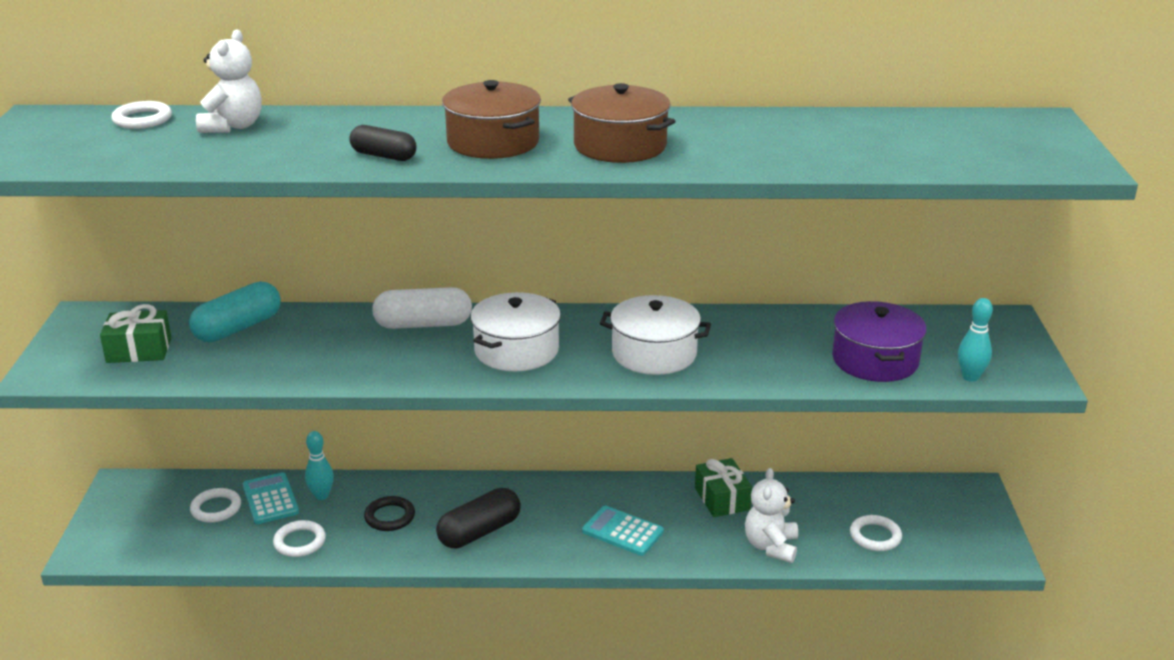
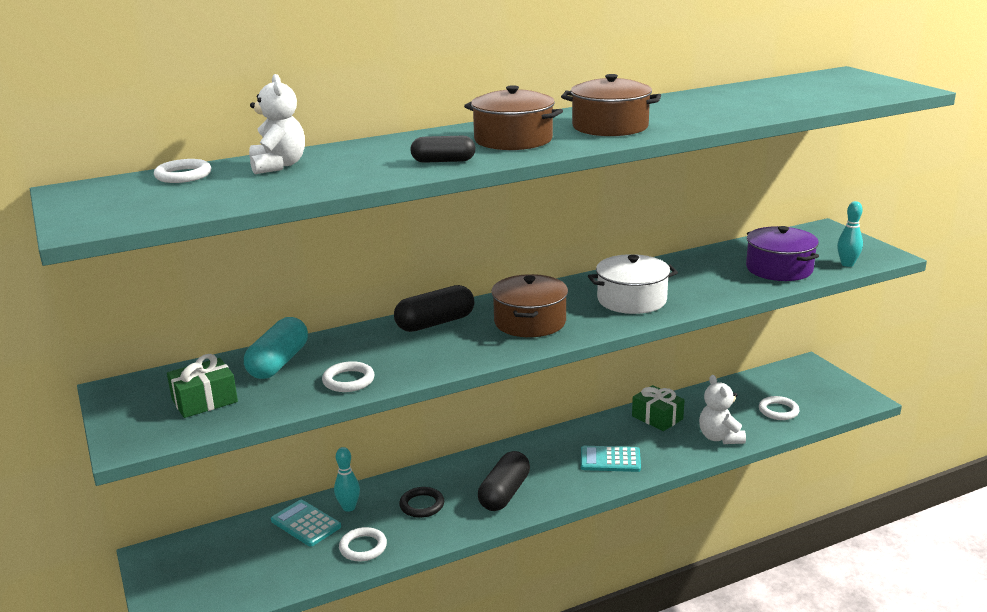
camera: 25 degrees left, 5 degrees down
white ring [190,488,241,523] -> white ring moved to [322,361,374,392]
white capsule [372,287,472,329] -> black capsule [394,285,474,332]
white pot [470,292,561,371] -> brown pot [491,274,568,337]

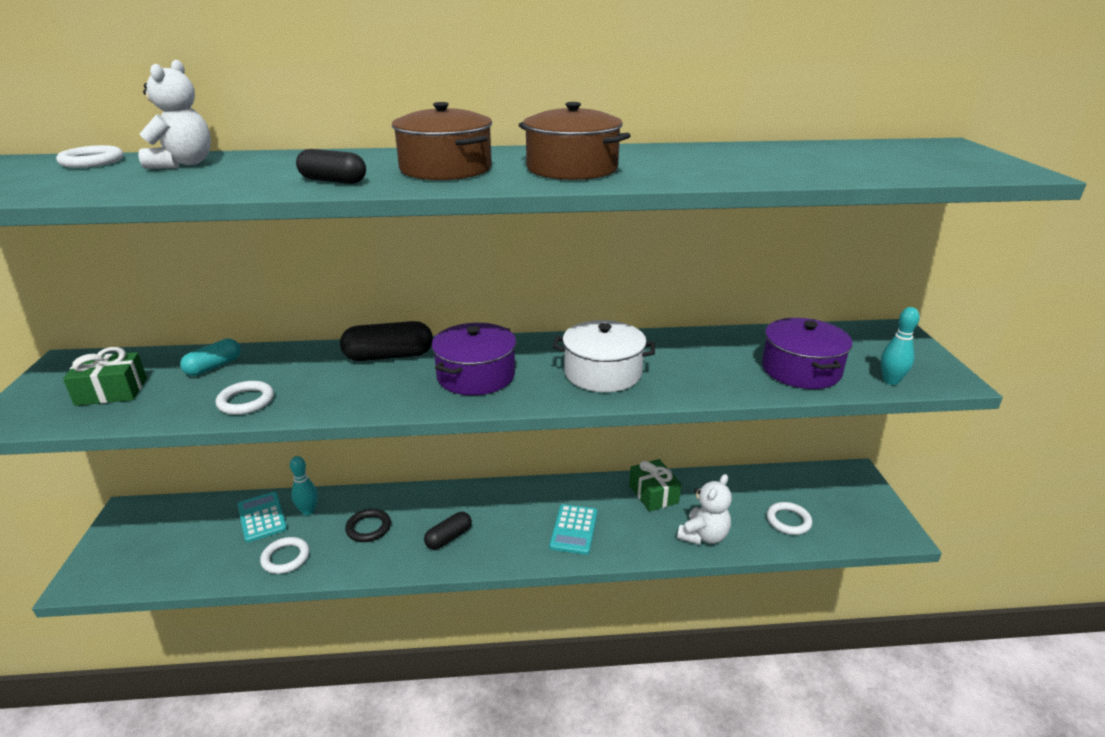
camera: 20 degrees right, 5 degrees up
turquoise capsule [244,317,308,379] -> turquoise capsule [180,339,241,376], size x0.64
black capsule [478,451,530,511] -> black capsule [424,512,472,550], size x0.64
brown pot [491,274,568,337] -> purple pot [431,323,516,395]
turquoise calculator [581,446,641,472] -> turquoise calculator turned 105 degrees counterclockwise [549,504,598,555]
white teddy bear [699,375,746,444] -> white teddy bear turned 150 degrees counterclockwise [677,474,732,545]

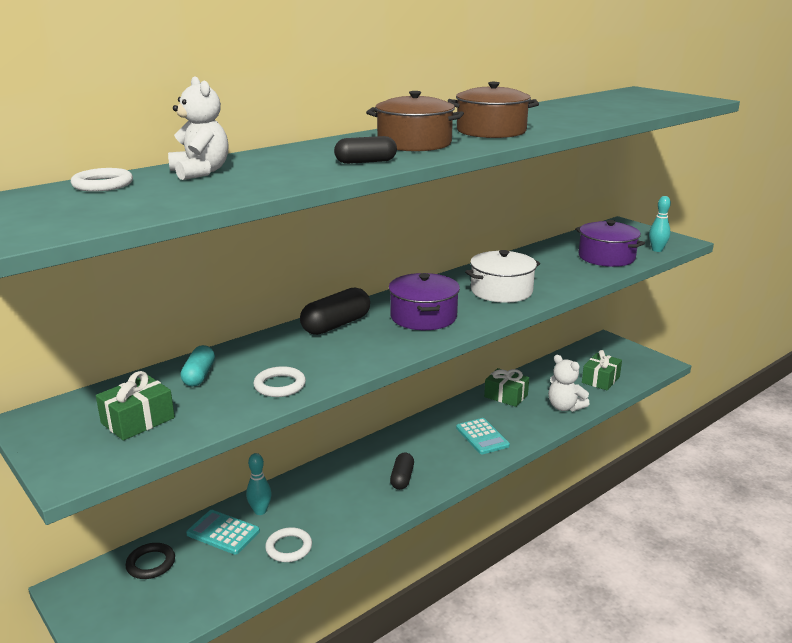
camera: 35 degrees left, 5 degrees down
black ring [345,509,391,542] -> black ring moved to [125,543,175,579]
white teddy bear [677,474,732,545] -> white teddy bear turned 135 degrees clockwise [548,355,589,412]
white ring [767,502,812,535] -> green gift [582,350,622,390]

